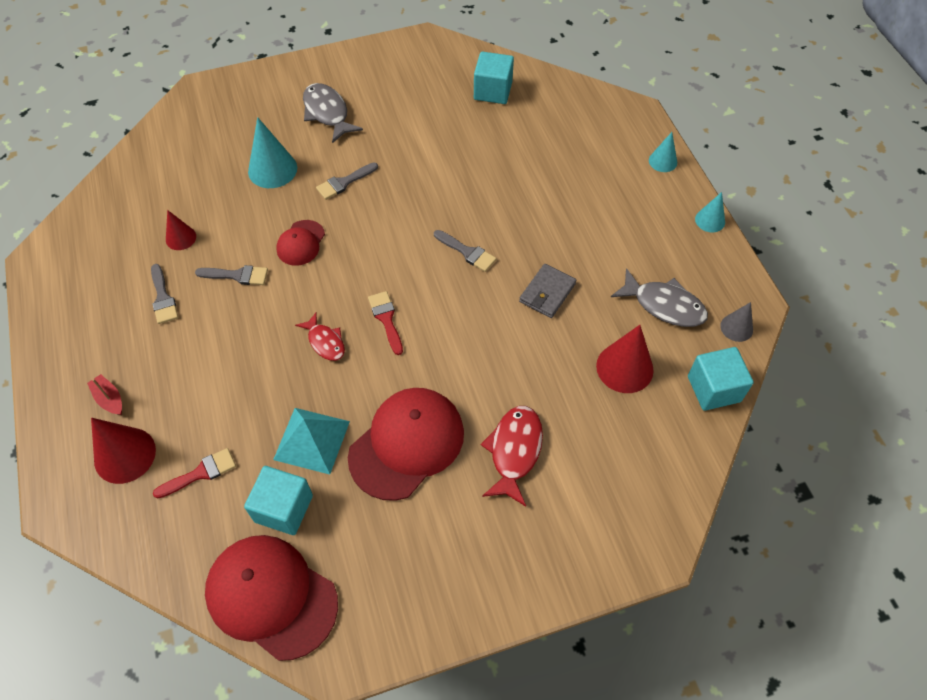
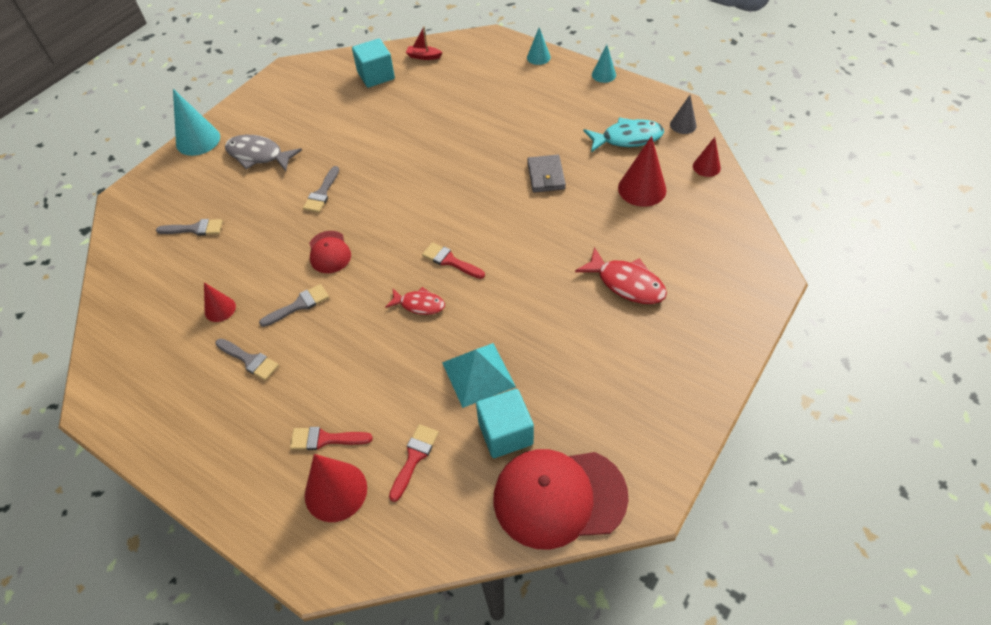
camera: 35 degrees left, 5 degrees down
red boat [87,374,122,415] -> red boat moved to [406,26,442,60]
turquoise cone [248,117,297,188] -> turquoise cone moved to [173,89,220,156]
red cap [348,388,464,501] -> none
grey brush [434,230,496,272] -> grey brush moved to [156,219,223,236]
red fish [481,406,543,507] -> red fish turned 150 degrees clockwise [575,247,667,304]
grey fish [611,268,708,327] -> turquoise fish [584,118,664,153]
turquoise cube [688,347,754,411] -> red cone [693,137,721,177]
none -> red brush [290,427,373,450]

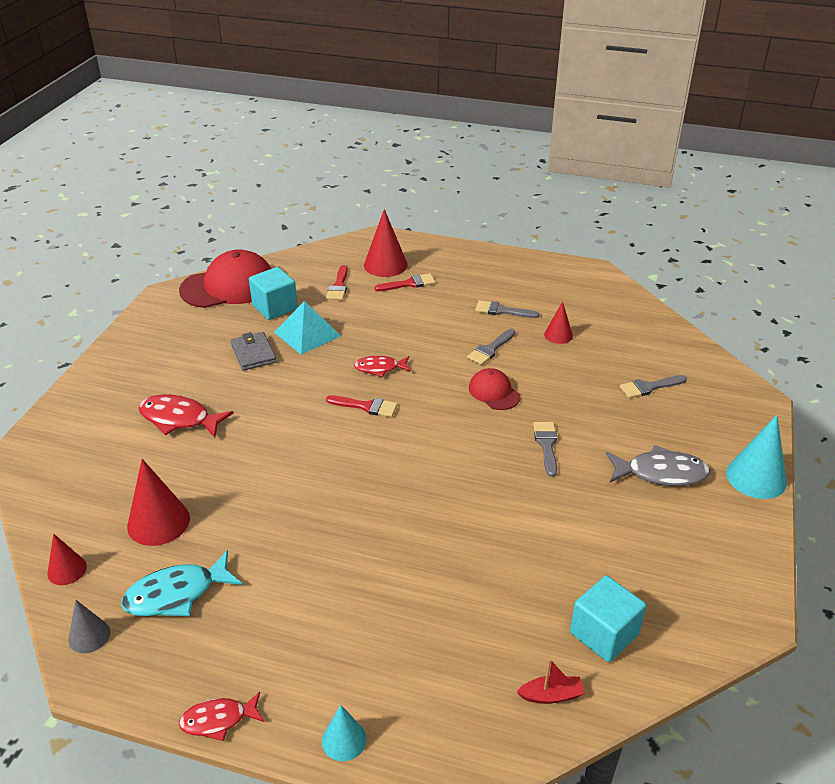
camera: 160 degrees right, 15 degrees down
grey wallet [527,155,566,193] -> grey wallet moved to [231,332,276,371]
turquoise cone [592,45,616,83] -> red fish [179,692,264,741]

